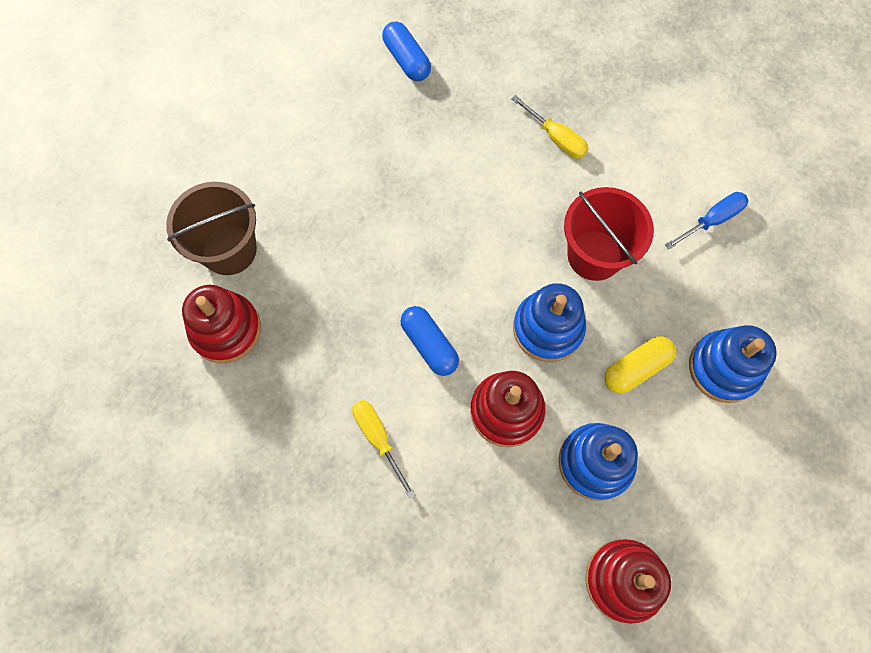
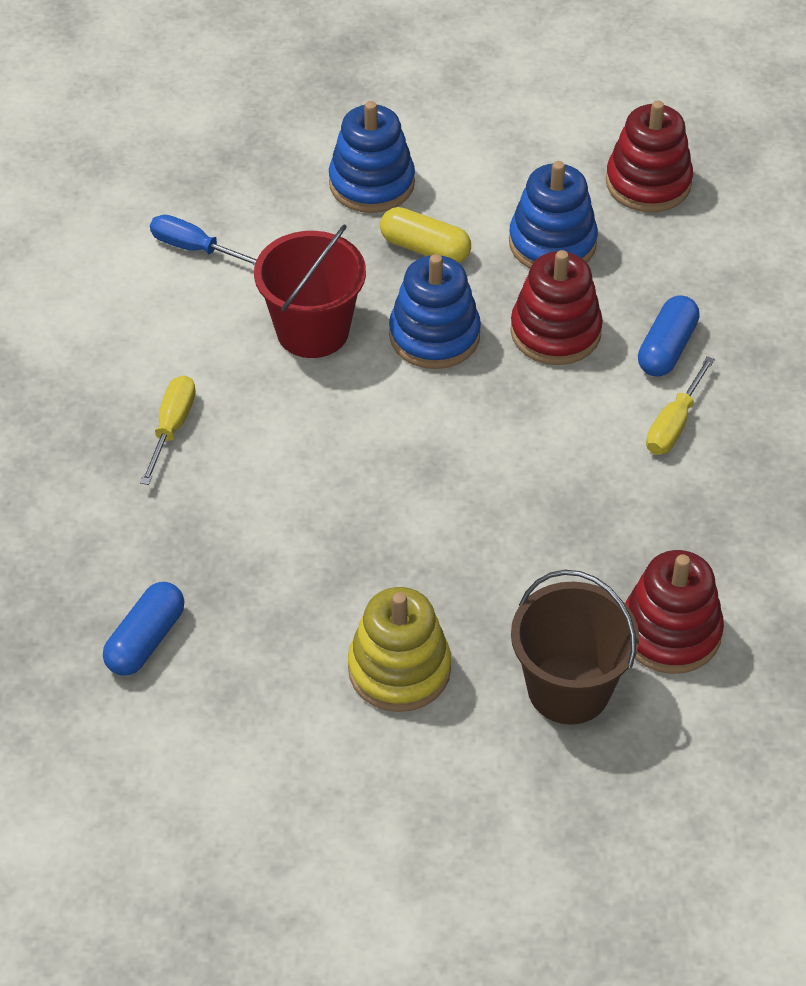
camera: 120 degrees left, 20 degrees down
blue capsule [401,306,459,376] -> blue capsule moved to [638,295,700,376]
none -> yellow stacking toy [348,587,451,712]

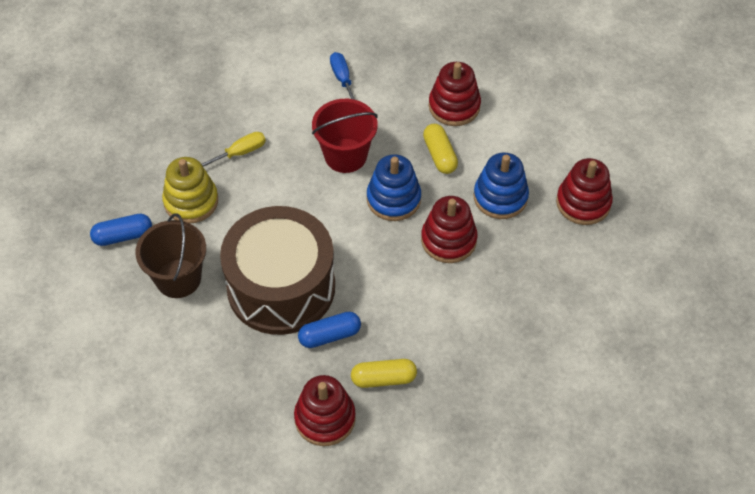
camera: 45 degrees right, 5 degrees up
blue stacking toy [329,101,415,213] -> red stacking toy [429,62,481,126]
yellow stacking toy [348,587,451,712] -> yellow stacking toy moved to [162,157,218,223]
brown bucket [511,570,639,724] -> brown bucket moved to [135,214,206,298]
blue capsule [638,295,700,376] -> blue capsule moved to [298,312,361,348]
yellow screwdriver [646,356,715,455] -> none
none -> brown drum [220,206,335,335]
none -> yellow capsule [351,359,417,388]

